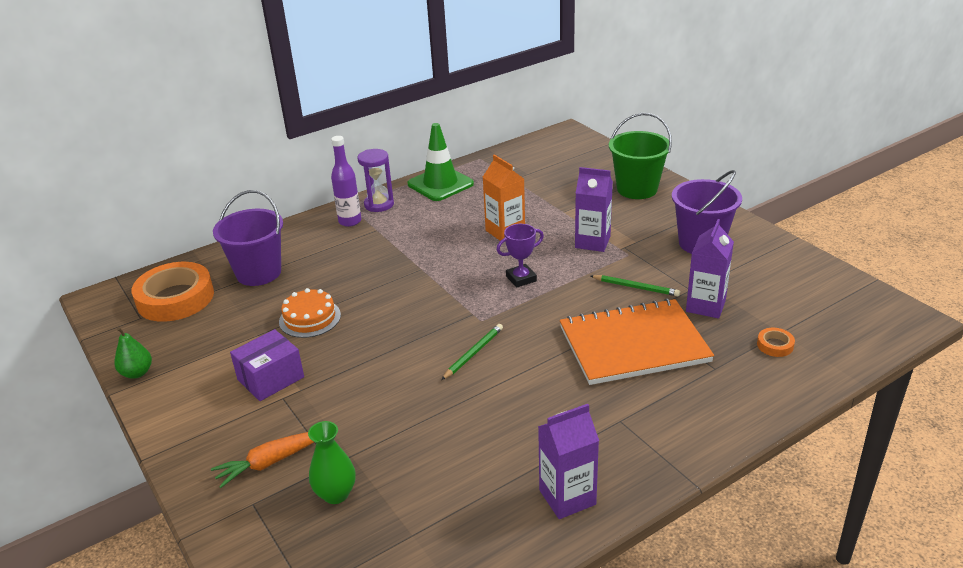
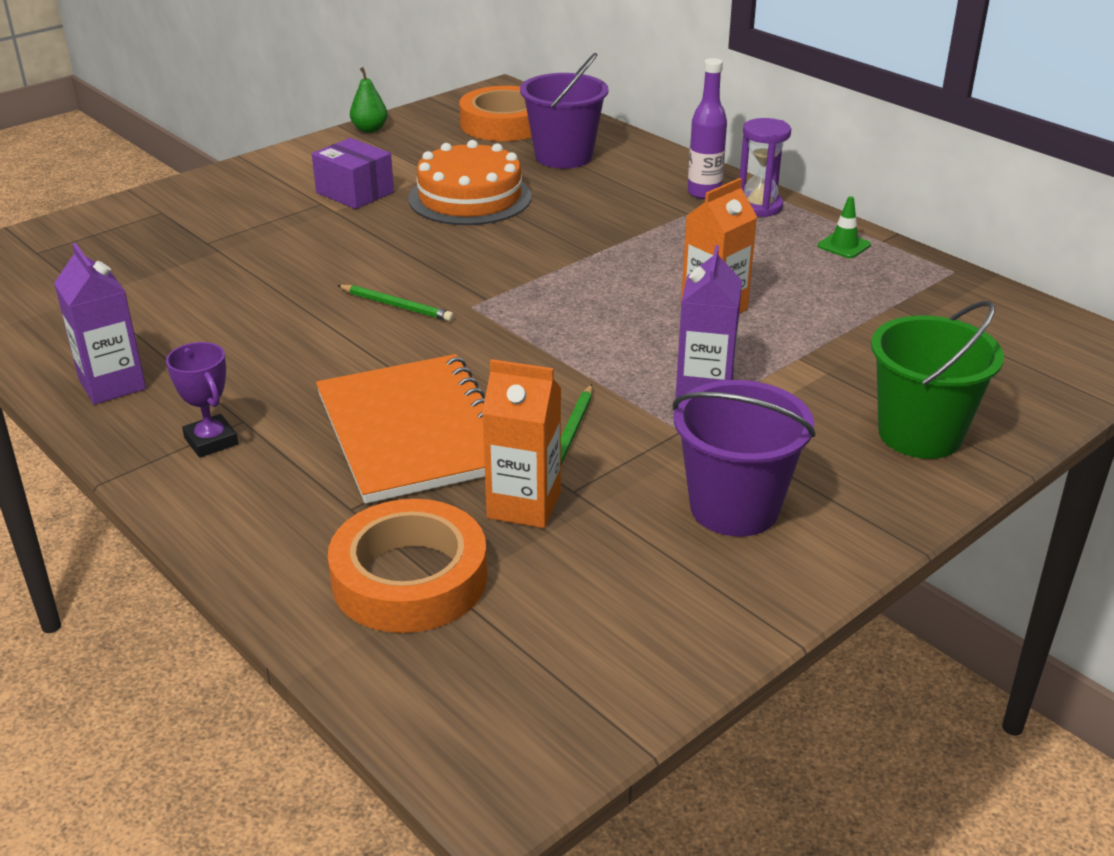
camera: 80 degrees right, 0 degrees up
orange carrot [211,432,314,488] -> none
orange cake [279,288,341,338] -> orange cake [408,140,532,225], size x1.58
green vase [308,421,356,504] -> none
green traffic cone [407,123,474,201] -> green traffic cone [818,196,871,258], size x0.48
purple trophy [497,224,544,288] -> purple trophy moved to [166,342,238,458]
purple carton [686,219,734,319] -> orange carton [482,359,561,528]
orange tape [757,328,795,357] -> orange tape [328,499,487,633], size x2.42

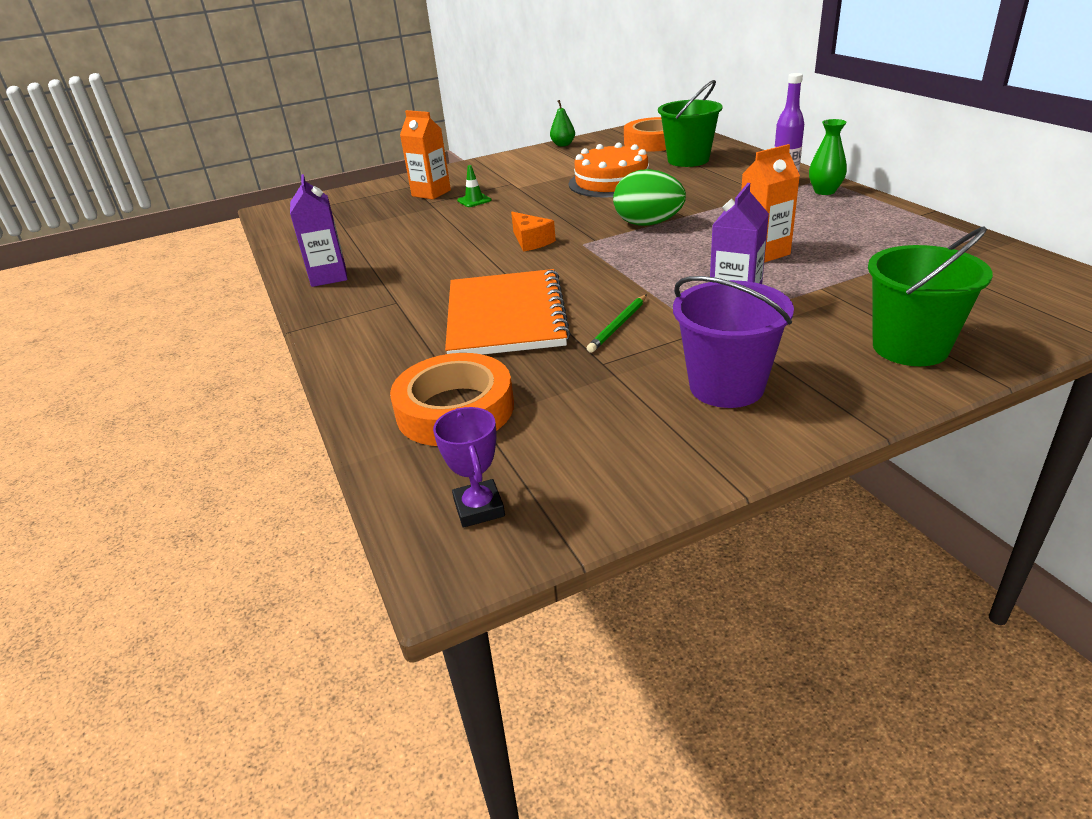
camera: 20 degrees right, 0 degrees up
purple trophy [166,342,238,458] -> purple trophy moved to [433,407,505,528]
purple box [312,138,394,209] -> none
green pencil [337,285,454,322] -> orange cheese [511,212,556,252]
orange carton [482,359,561,528] -> orange carton moved to [400,110,451,200]
purple bucket [520,53,608,169] -> green bucket [658,80,723,167]
purple hourglass [740,118,791,217] -> green vase [809,119,847,195]
green traffic cone [818,196,871,258] -> green traffic cone moved to [457,165,492,207]
none -> green egg [613,169,686,226]

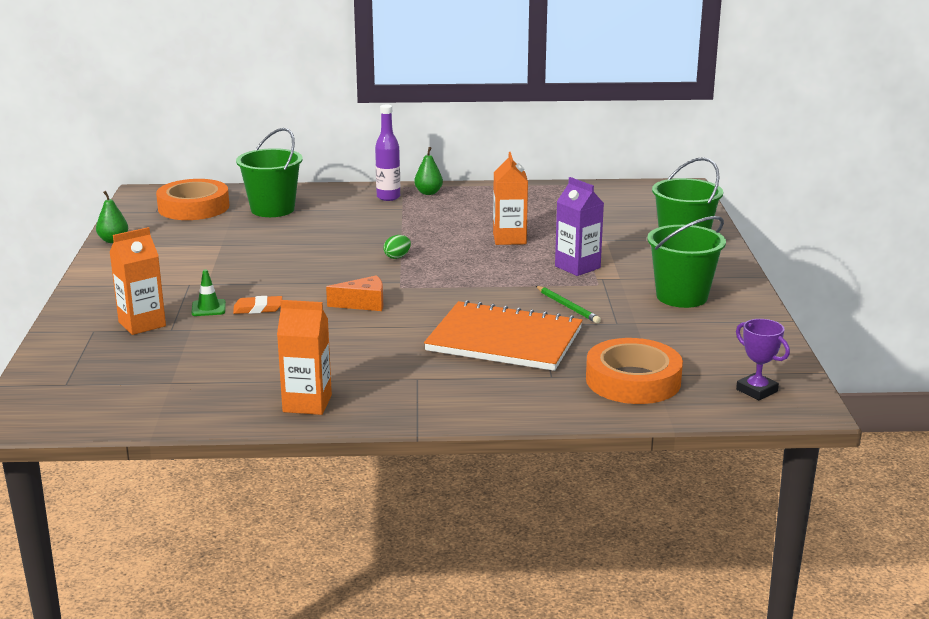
camera: 70 degrees left, 10 degrees down
purple carton [290,174,347,287] -> orange carton [277,300,332,415]
purple trophy [433,407,505,528] -> purple trophy turned 45 degrees clockwise [736,319,790,400]
orange cake [569,142,649,197] -> none
green egg [613,169,686,226] -> green egg [383,235,411,259], size x0.45
purple bucket [673,276,794,408] -> green bucket [647,216,726,308]
green vase [809,119,847,195] -> green pear [414,147,443,195]
none -> orange eraser [233,296,282,314]

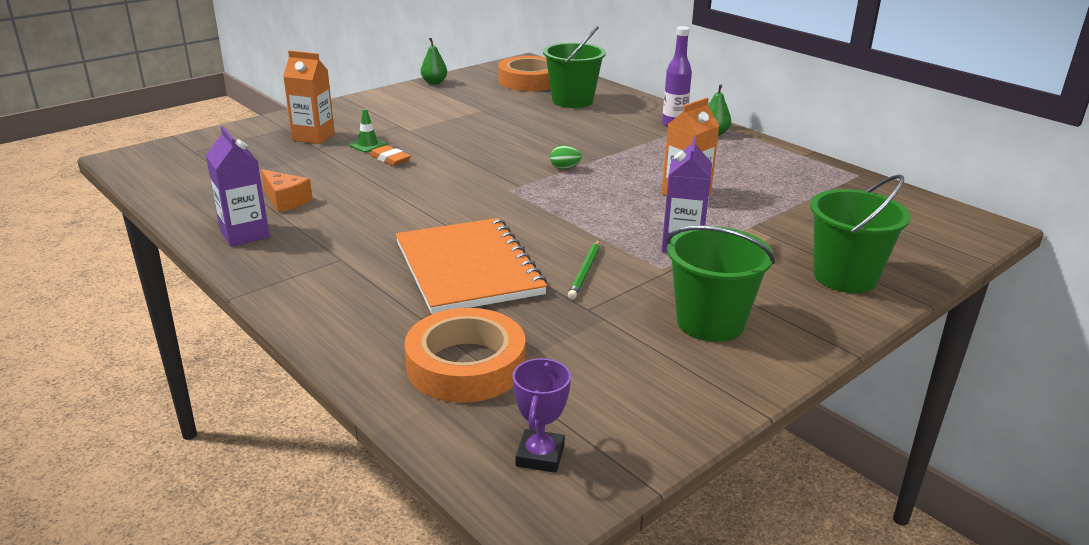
camera: 50 degrees right, 5 degrees up
orange carton [277,300,332,415] -> purple carton [206,126,270,247]
orange cheese [326,275,383,311] -> orange cheese moved to [261,169,313,212]

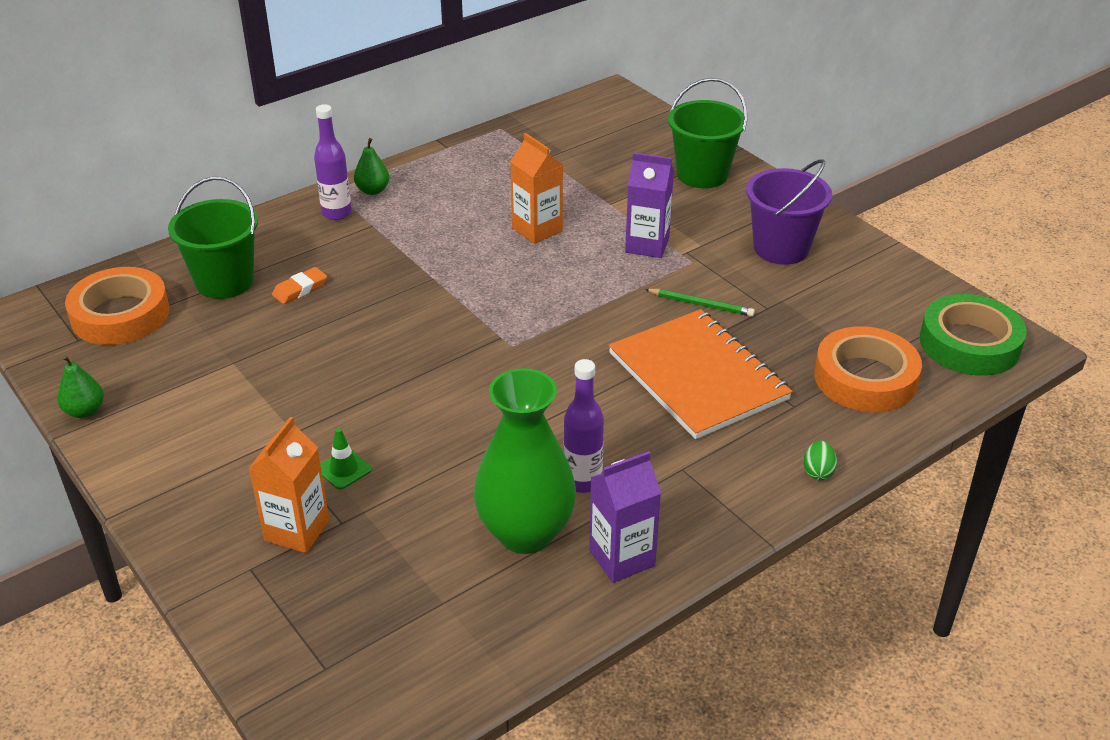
camera: 85 degrees left, 10 degrees up
orange cheese [261,169,313,212] -> green vase [474,368,576,554]
orange eraser [370,145,411,166] -> orange eraser moved to [272,267,327,304]
orange notebook [396,218,547,314] -> orange notebook turned 75 degrees clockwise [608,309,793,439]
purple trophy [512,358,571,473] -> green tape [920,294,1027,376]
green egg [550,145,582,169] -> green egg moved to [803,441,837,480]
green bucket [666,226,775,342] -> purple bucket [746,159,832,265]
none -> purple bottle [563,359,604,493]

